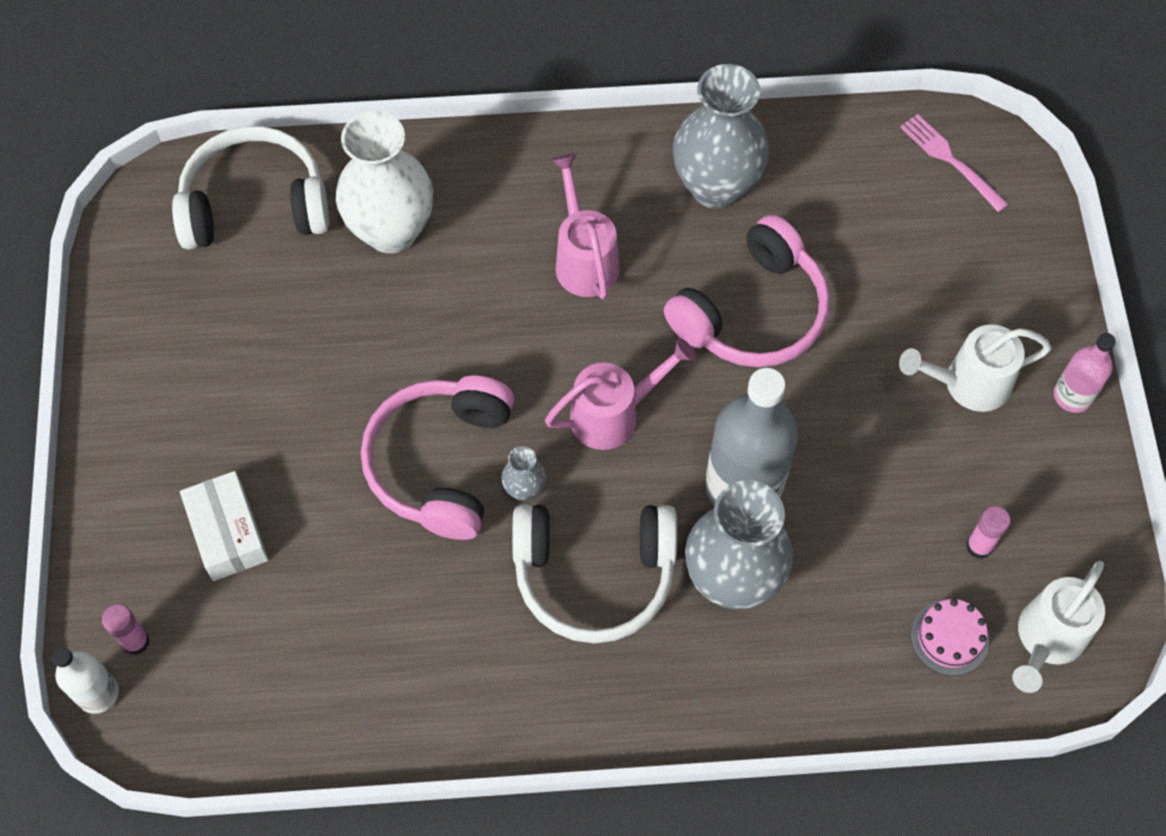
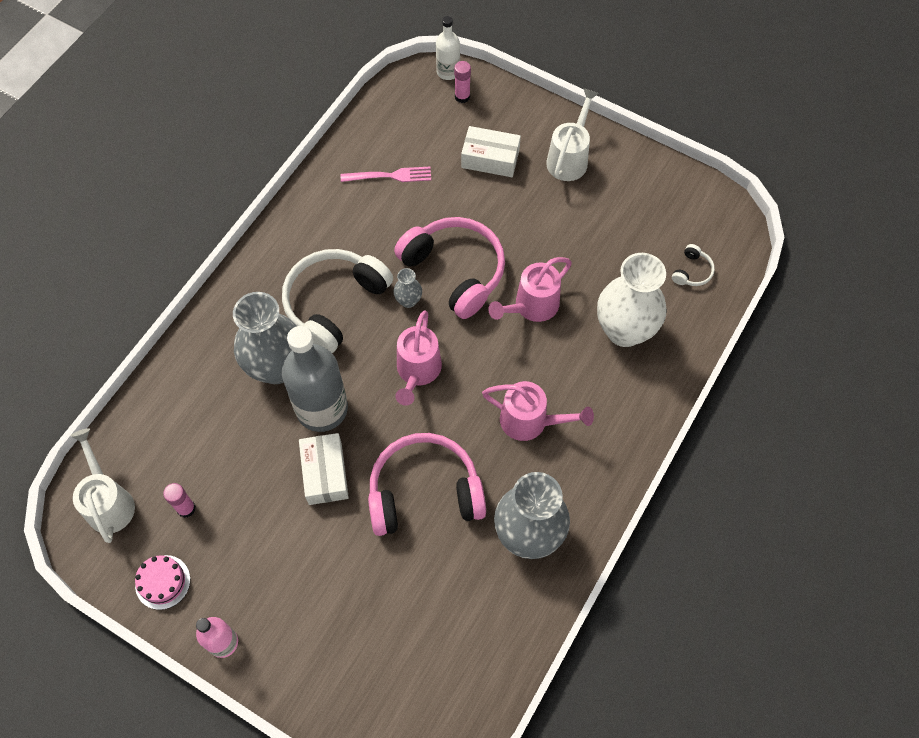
camera: 125 degrees right, 0 degrees up
white headphones [172,126,329,250] -> white headphones [672,244,715,286], size x0.41
pink headphones [664,214,830,367] -> pink headphones turned 90 degrees clockwise [368,433,486,536]
white watering can [899,325,1052,412] -> white watering can moved to [546,88,599,181]
pink fork [900,114,1009,212] -> pink fork moved to [341,167,431,182]
pink cake [911,599,989,676] -> pink cake moved to [135,555,190,610]
none -> white box [299,433,349,505]
none -> pink watering can [488,257,572,322]

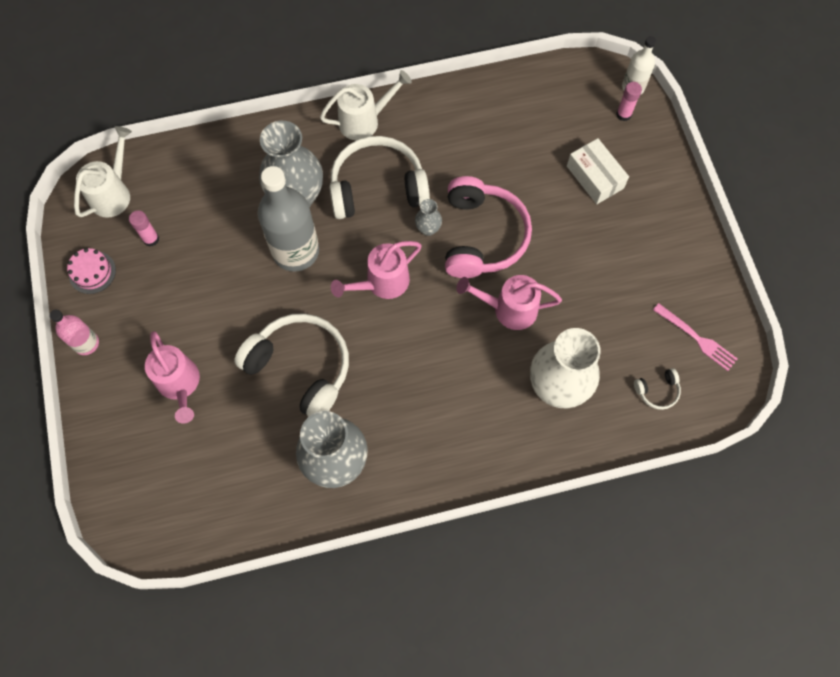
camera: 45 degrees right, 5 degrees up
white box [299,433,349,505] -> none
pink fork [341,167,431,182] -> pink fork moved to [653,303,737,371]
pink headphones [368,433,486,536] -> white headphones [234,313,349,417]
pink watering can [482,381,594,441] -> pink watering can moved to [145,331,200,424]
white watering can [546,88,599,181] -> white watering can moved to [320,70,412,140]

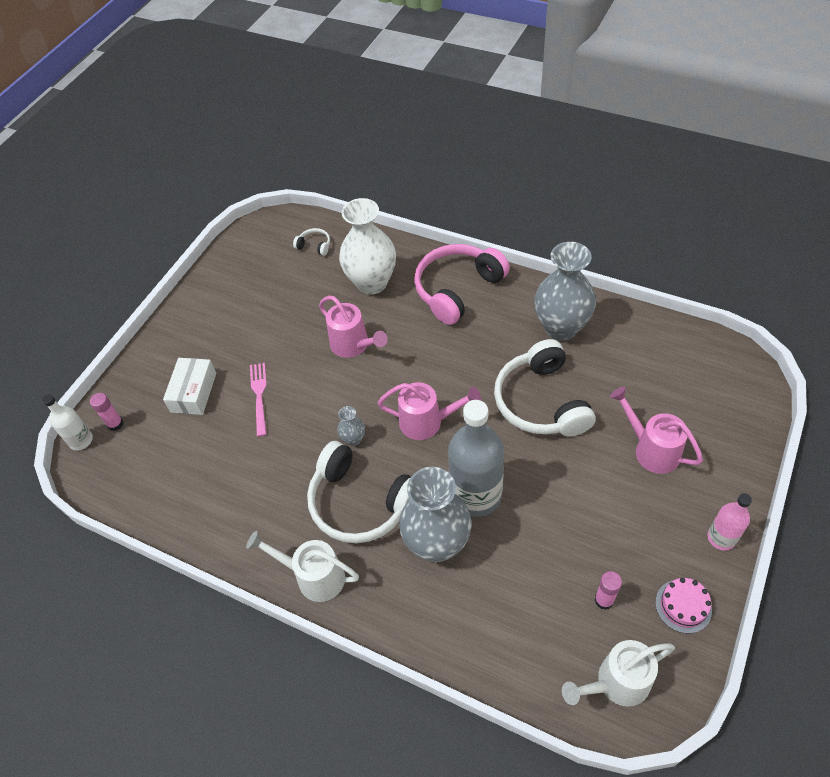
camera: 135 degrees left, 15 degrees down
pink watering can [145,331,200,424] -> pink watering can turned 60 degrees counterclockwise [610,387,703,474]
pink headphones [445,176,532,278] -> pink headphones moved to [414,244,510,325]
pink fork [653,303,737,371] -> pink fork moved to [250,363,267,437]

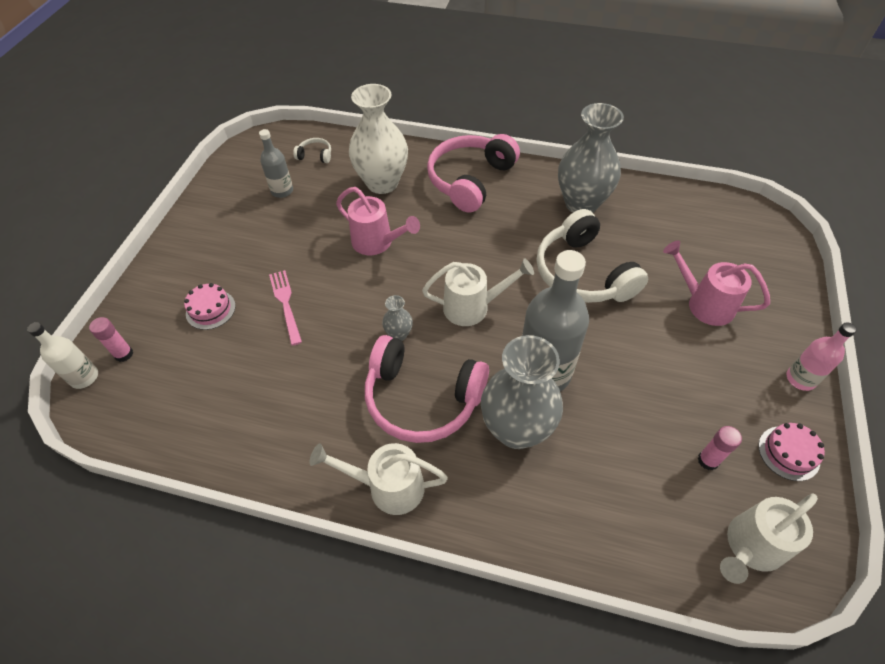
camera: 15 degrees left, 0 degrees up
white box [163,358,216,415] -> pink cake [184,283,236,330]
white headphones [307,441,411,543] -> pink headphones [365,335,489,443]
pink watering can [377,382,481,440] -> white watering can [422,258,534,326]
none -> grey bottle [259,129,293,198]

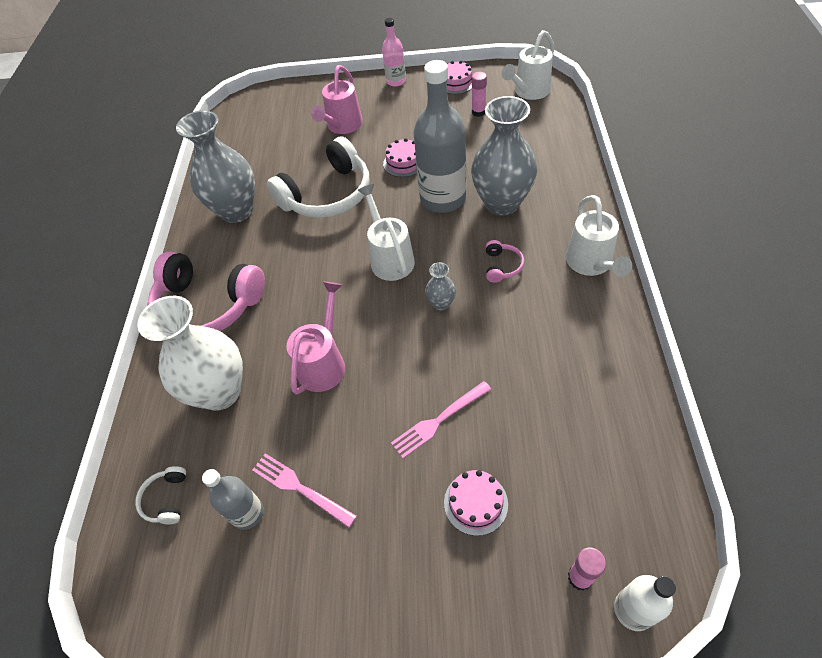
camera: 100 degrees left, 0 degrees up
pink headphones [365,335,489,443] -> pink headphones [486,240,524,283], size x0.41
white watering can [720,493,818,584] -> white watering can turned 90 degrees clockwise [501,30,555,100]
none -> pink fork [252,453,357,527]
none -> pink cake [383,138,417,177]

